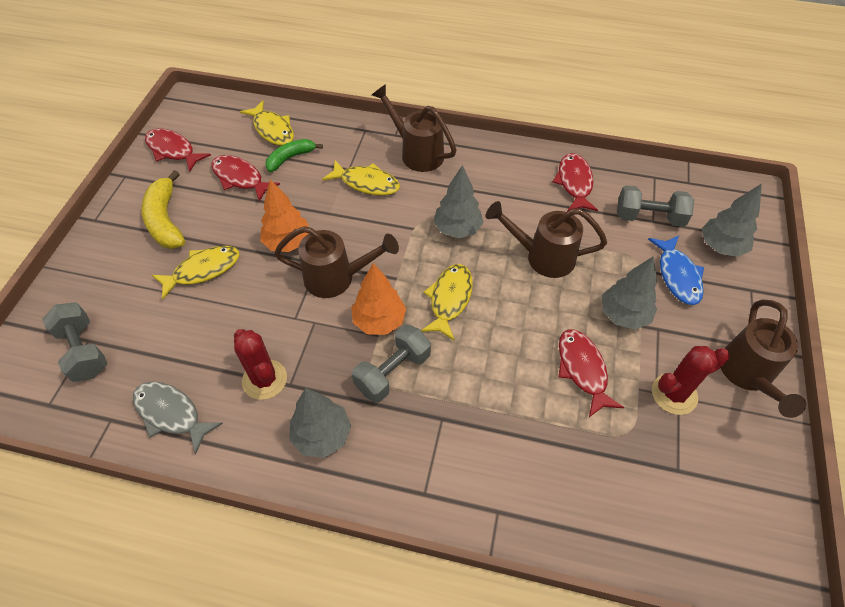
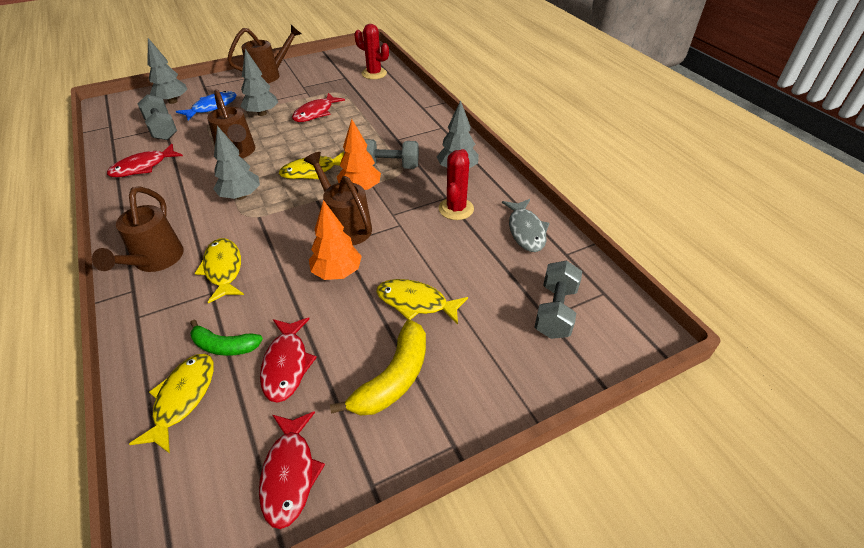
camera: 130 degrees left, 10 degrees down
red cactus [652,346,729,415] -> red cactus moved to [354,24,389,79]

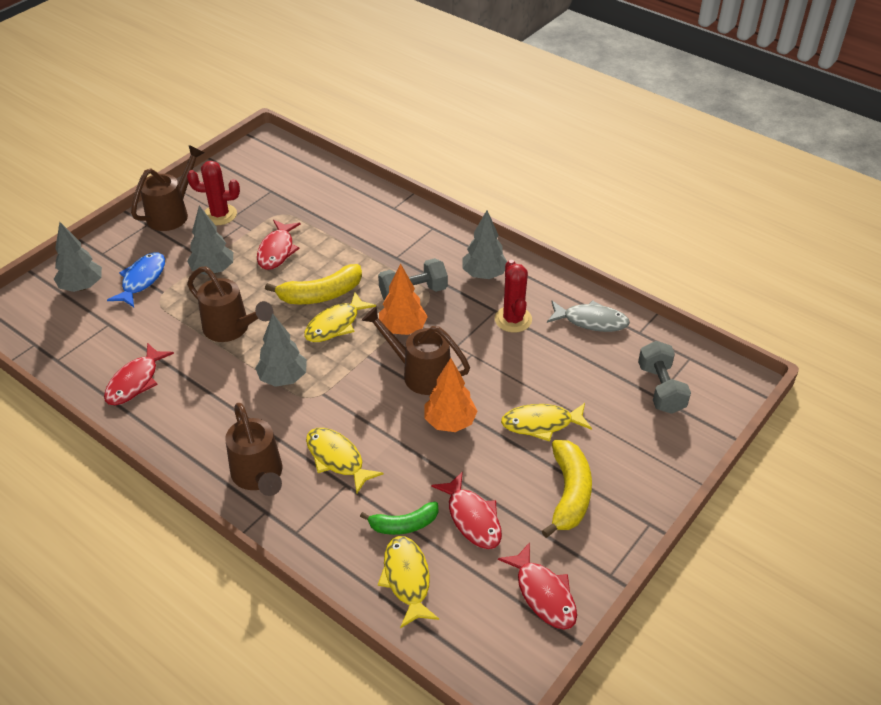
camera: 25 degrees left, 0 degrees up
grey dumbbell [138,94,177,140] -> none
red cactus [354,24,389,79] -> red cactus moved to [187,161,240,225]
grey fish [502,199,549,252] -> grey fish turned 45 degrees counterclockwise [547,300,630,332]
none -> yellow banana [265,264,362,304]

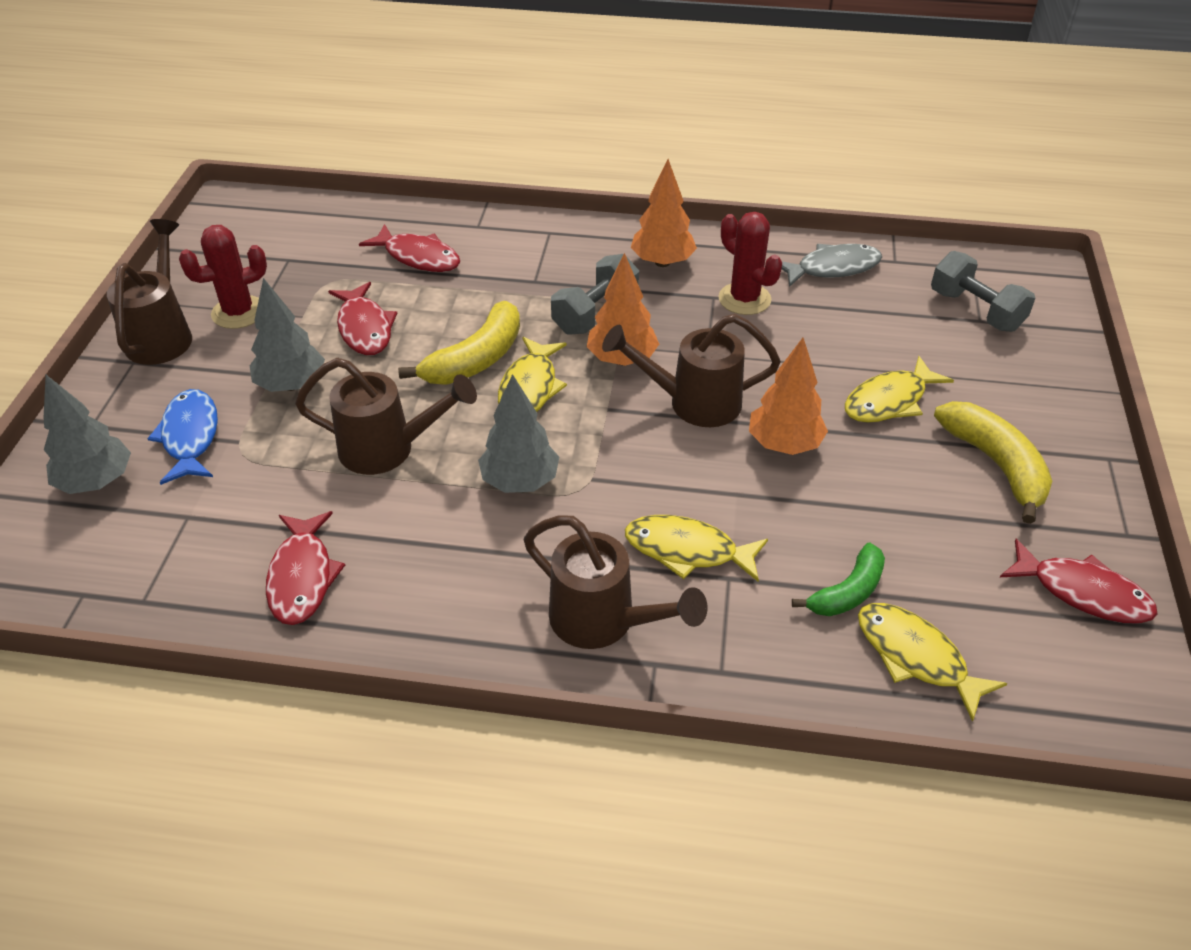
camera: 30 degrees left, 0 degrees up
red fish [431,471,502,549] -> red fish moved to [359,224,460,272]
grey tree [462,210,507,279] -> orange tree [631,159,697,267]

